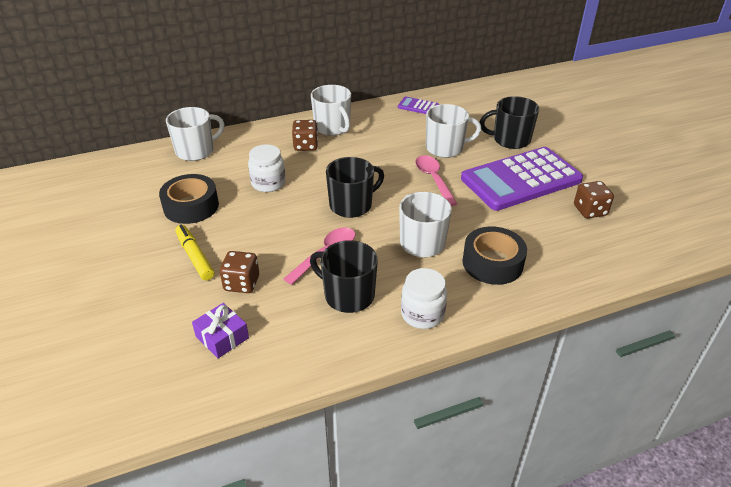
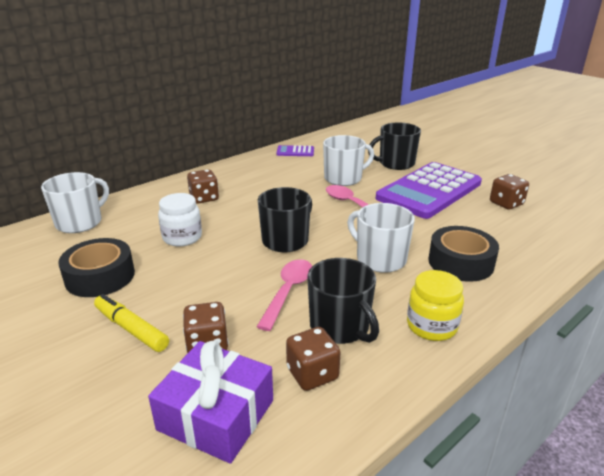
camera: 20 degrees left, 10 degrees down
purple gift [192,303,249,358] -> purple gift [148,341,273,464], size x1.62
black mug [310,240,378,313] -> black mug turned 135 degrees counterclockwise [307,258,379,344]
white mug [311,85,351,136] -> none
white jar [401,268,447,329] -> yellow jar [407,270,464,341]
none -> brown dice [286,327,341,391]

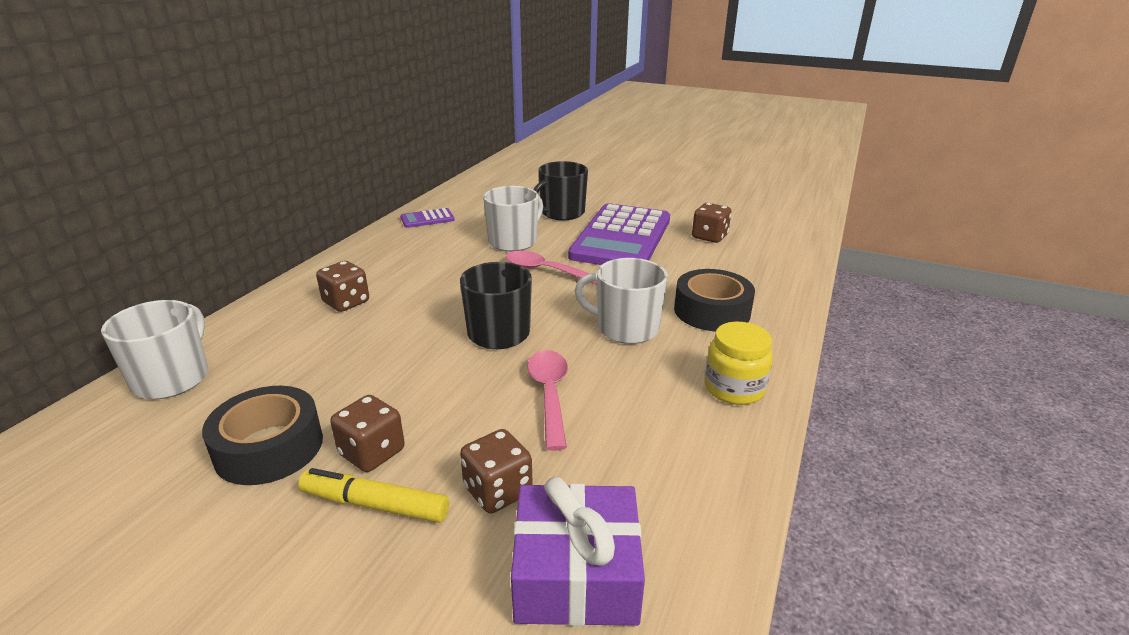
camera: 25 degrees left, 0 degrees up
white jar [158,193,202,246] -> none
brown dice [286,327,341,391] -> brown dice moved to [330,395,405,472]
black mug [307,258,379,344] -> none

